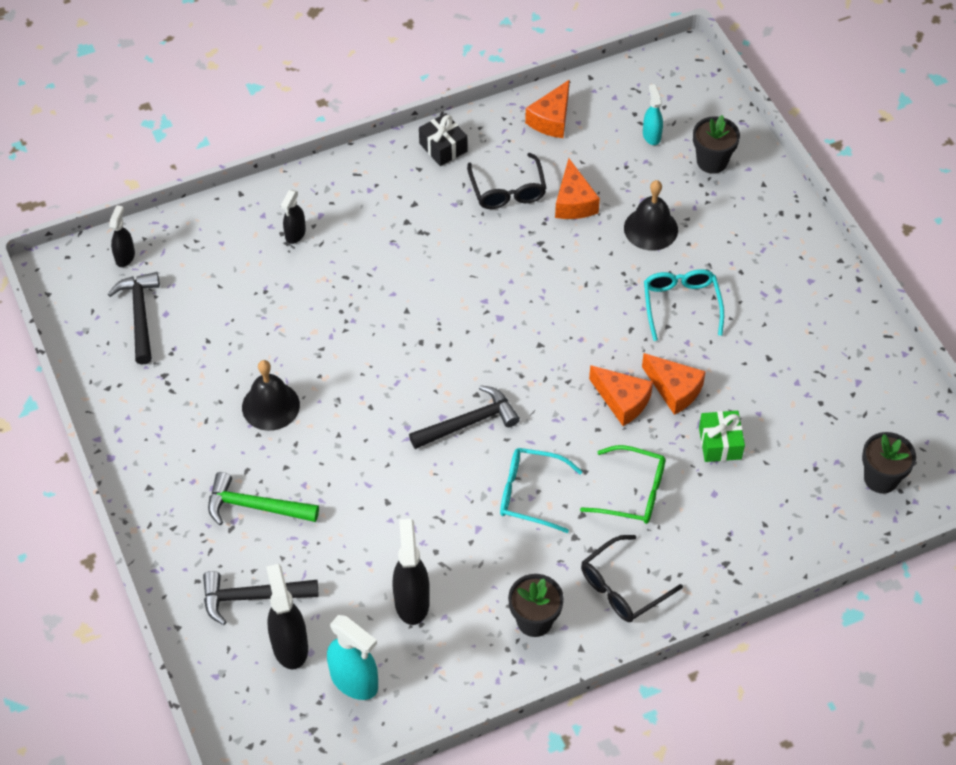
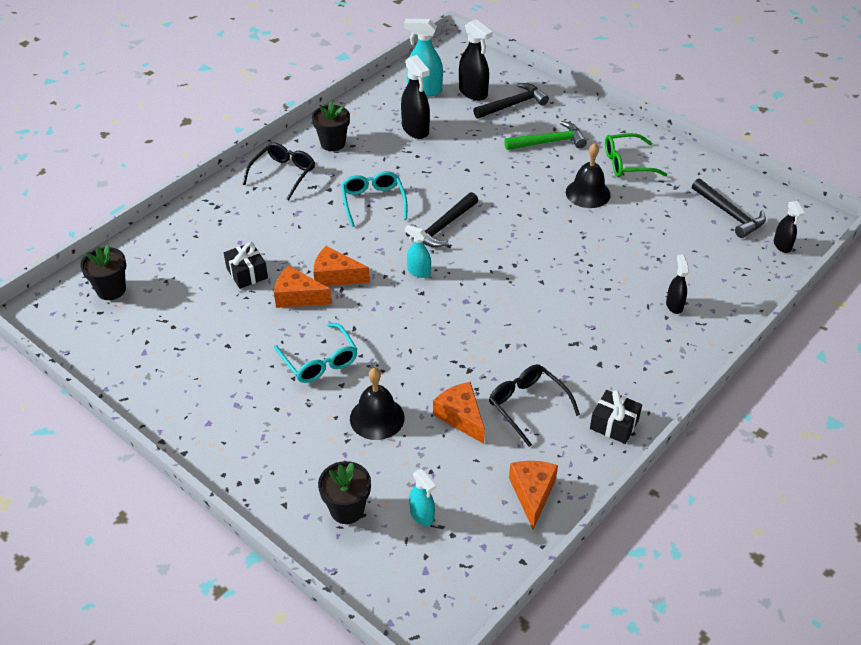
camera: 155 degrees right, 10 degrees down
turquoise glasses [500,448,583,533] -> turquoise glasses turned 90 degrees counterclockwise [341,171,407,227]
green glasses [580,445,666,524] -> green glasses moved to [605,133,667,177]
green gift [699,411,745,462] -> black gift [224,242,268,289]
none -> turquoise spray bottle [405,225,431,278]

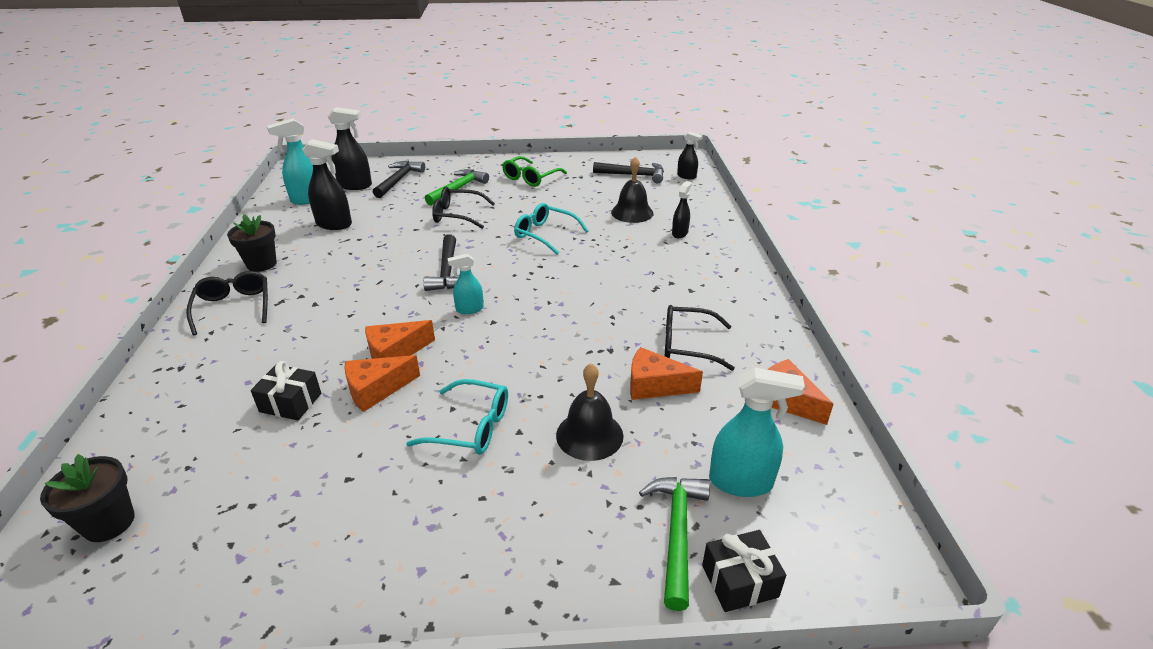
camera: 45 degrees left, 10 degrees down
black flower pot [318,461,371,524] -> green hammer [639,477,710,611]
turquoise glasses [341,171,407,227] -> turquoise glasses moved to [514,203,589,255]
turquoise spray bottle [409,469,436,526] -> turquoise spray bottle [709,367,805,497], size x1.67
black bell [566,143,611,208] -> black bell moved to [611,156,654,223]
black gift [590,390,642,444] -> black gift moved to [702,530,786,612]
black spray bottle [666,255,689,314] -> black spray bottle turned 75 degrees clockwise [672,181,692,238]
none -> black glasses [432,187,495,229]

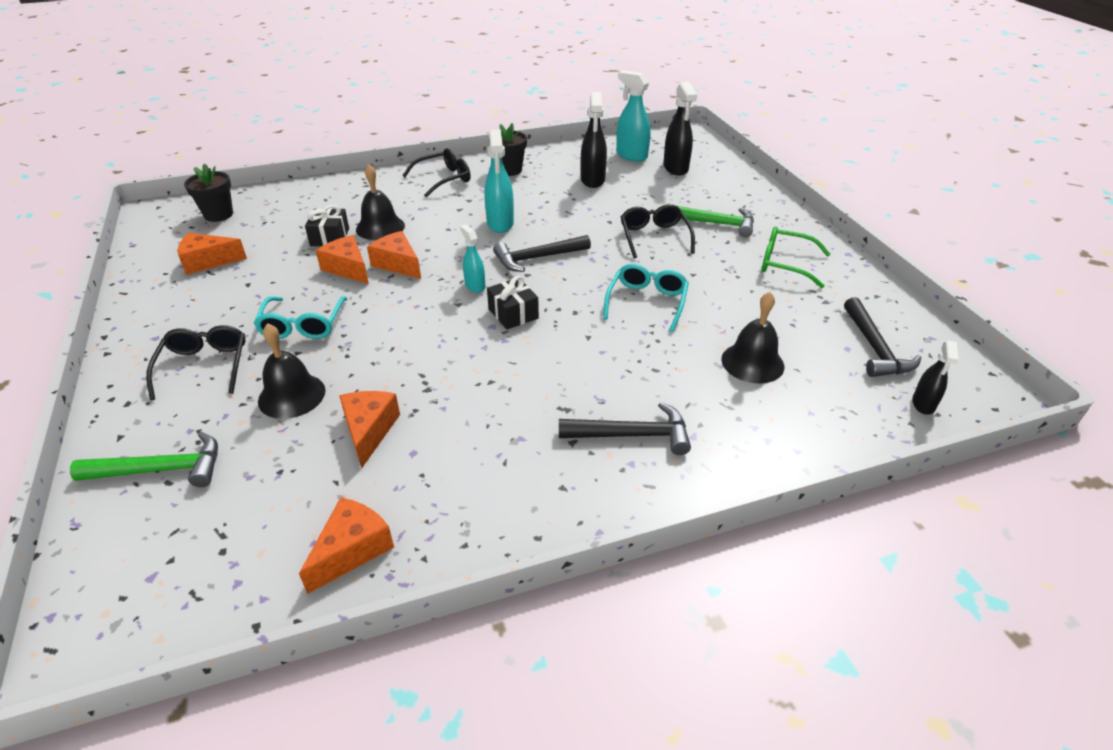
camera: 75 degrees right, 5 degrees up
black hammer [373,161,425,198] -> black hammer moved to [559,402,691,455]
black glasses [665,305,735,371] -> black glasses moved to [146,325,246,400]
black spray bottle [672,181,692,238] -> none
black gift [702,530,786,612] -> black gift moved to [487,276,539,330]
turquoise spray bottle [709,367,805,497] -> turquoise spray bottle moved to [484,129,514,233]
none -> orange cheese [178,233,247,275]
none -> black bell [356,164,405,240]

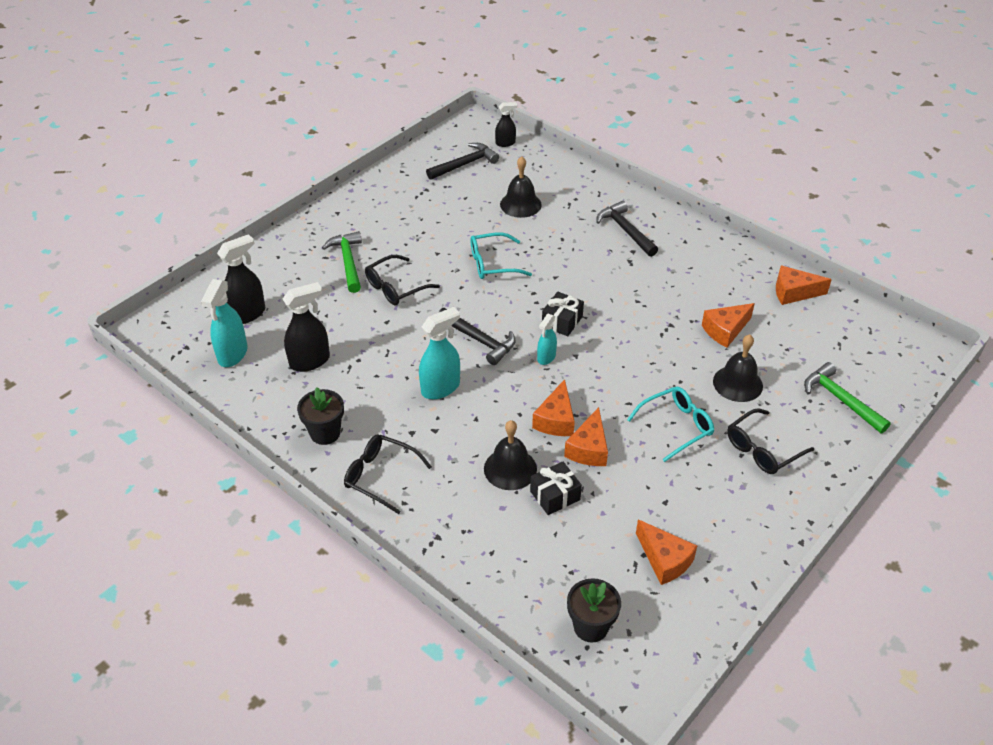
camera: 120 degrees left, 5 degrees up
green glasses [762,227,830,288] -> none

